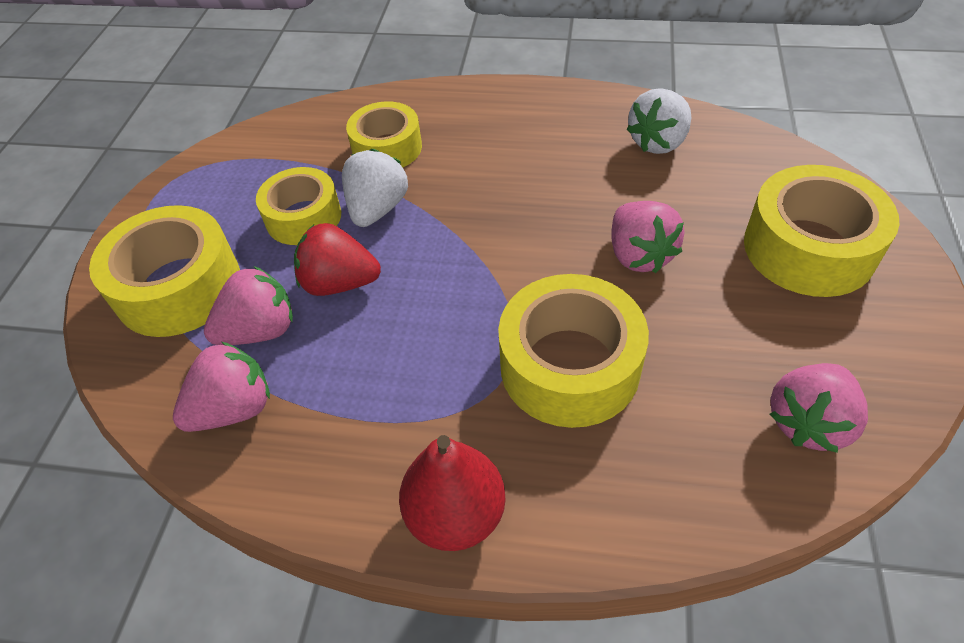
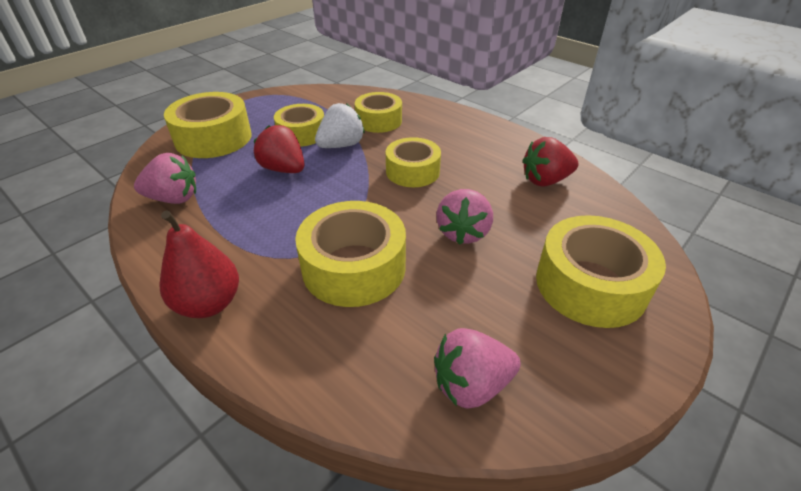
camera: 30 degrees right, 10 degrees down
pink strawberry [204,266,293,345] -> none
white strawberry [626,88,691,154] -> red strawberry [523,137,579,187]
none -> yellow tape [386,137,441,187]

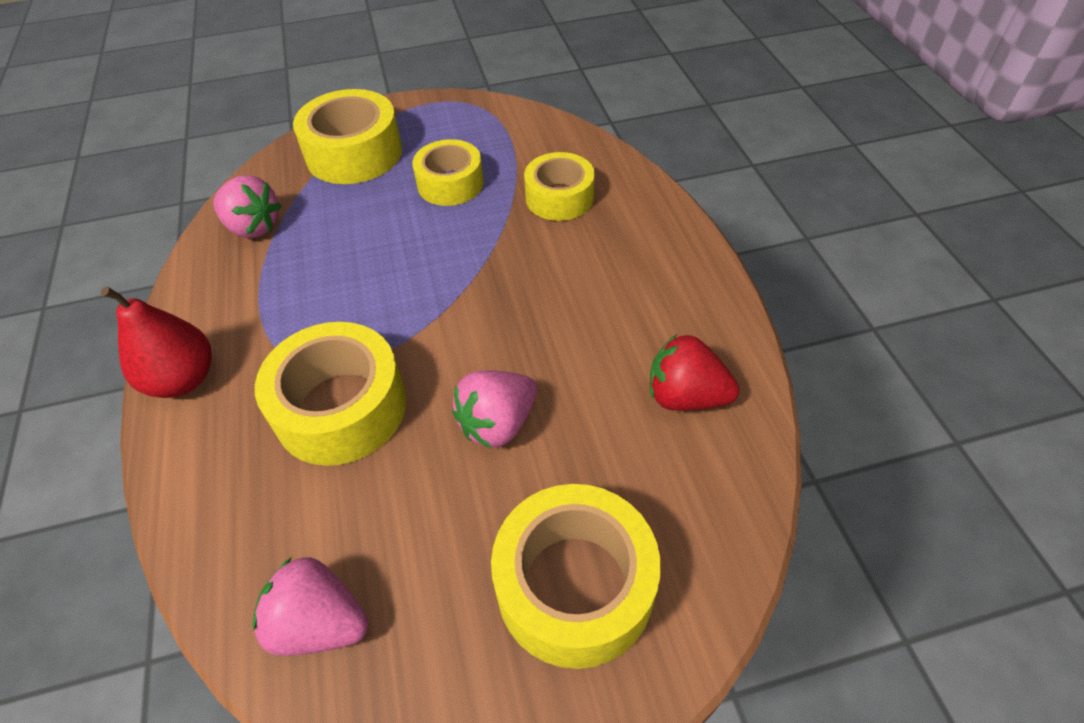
camera: 35 degrees right, 10 degrees up
red strawberry [254,125,305,173] -> none
white strawberry [315,103,365,148] -> none
yellow tape [386,137,441,187] -> none

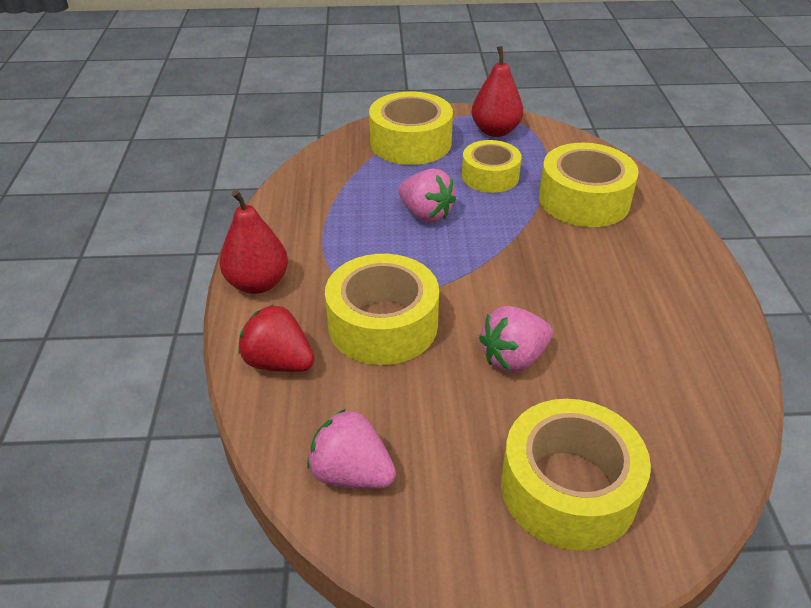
camera: 10 degrees right, 10 degrees down
pink strawberry [213,175,281,238] -> pink strawberry moved to [398,168,456,223]
yellow tape [524,152,595,221] -> yellow tape [539,143,639,227], size x1.51
red strawberry [650,334,740,410] -> red strawberry moved to [238,304,315,372]
none -> red pear [472,46,523,137]

